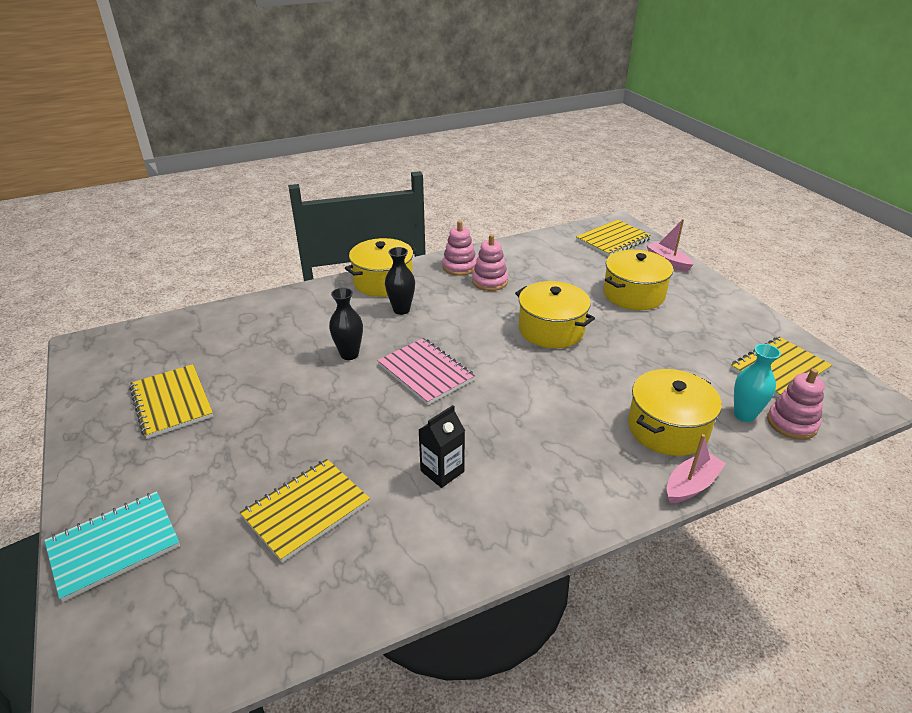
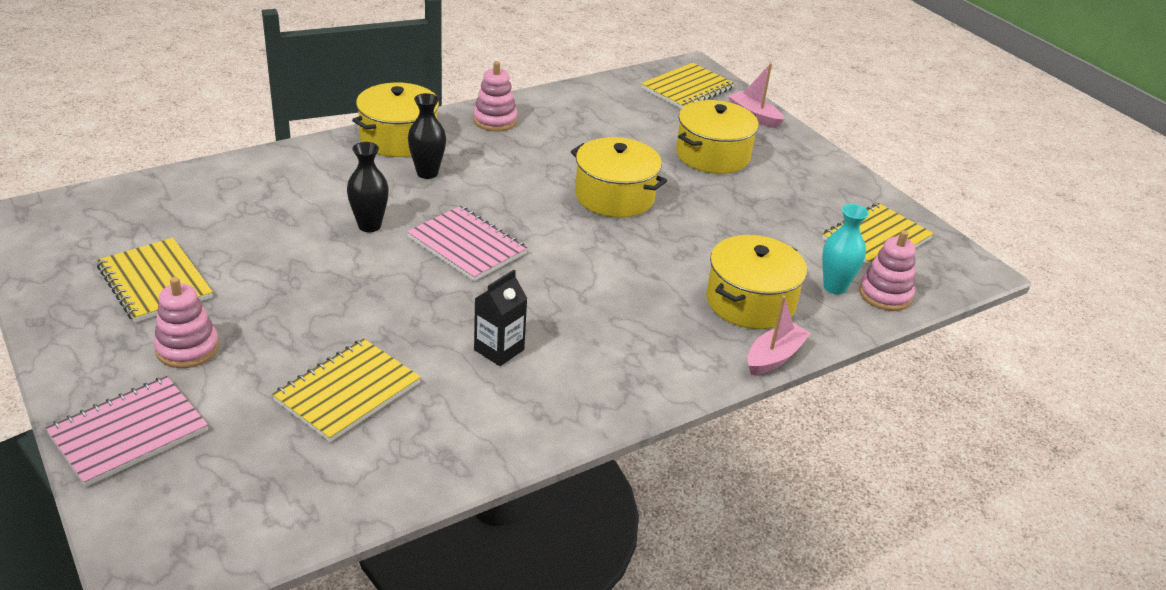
camera: 10 degrees left, 0 degrees up
turquoise notebook [44,491,180,602] -> pink notebook [45,376,208,487]
pink stacking toy [472,234,508,291] -> pink stacking toy moved to [154,277,219,368]

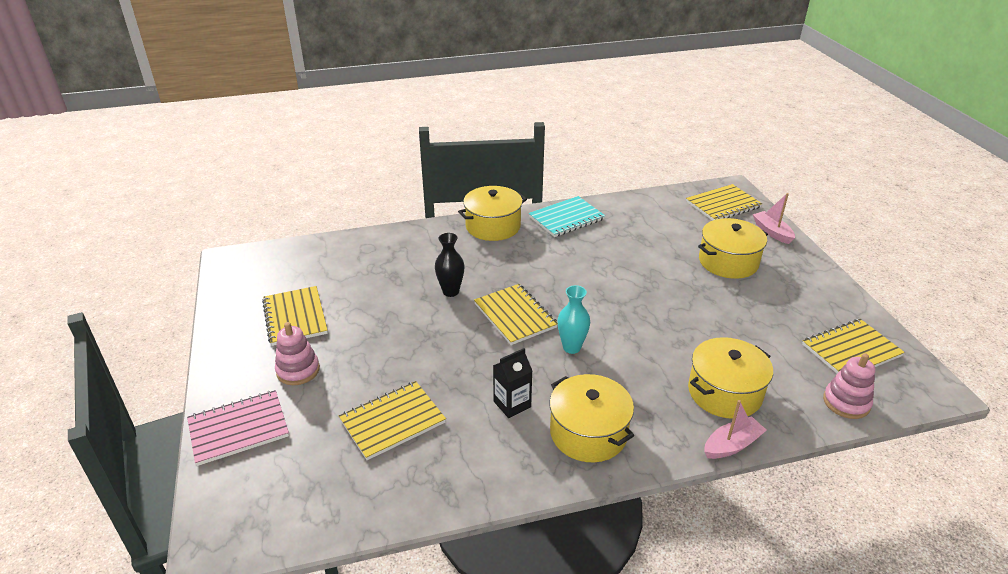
camera: 20 degrees right, 0 degrees up
pink notebook [407,206,528,281] -> yellow notebook [474,284,558,345]
black vase [408,93,446,179] -> none
pink stacking toy [473,61,518,131] -> turquoise notebook [529,196,605,237]
yellow pot [571,137,667,218] -> yellow pot moved to [550,374,634,462]
turquoise vase [822,204,869,294] -> turquoise vase moved to [557,285,590,354]

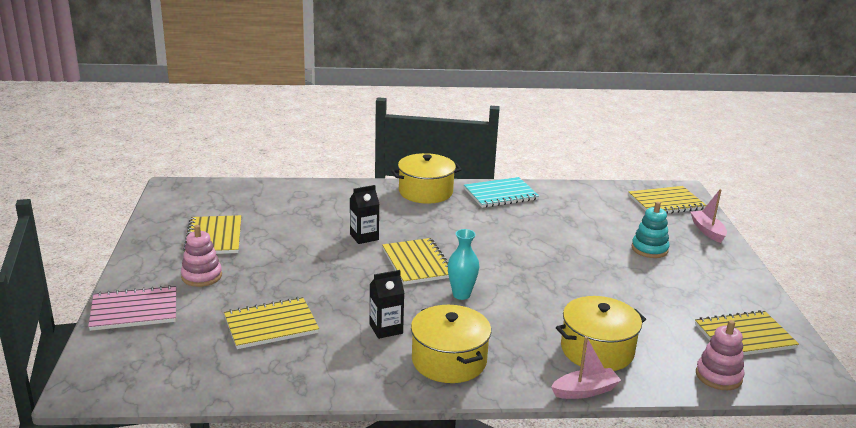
camera: 10 degrees right, 10 degrees down
black vase [435,233,465,297] -> black carton [350,185,379,244]
yellow pot [698,218,768,279] -> turquoise stacking toy [632,202,670,258]

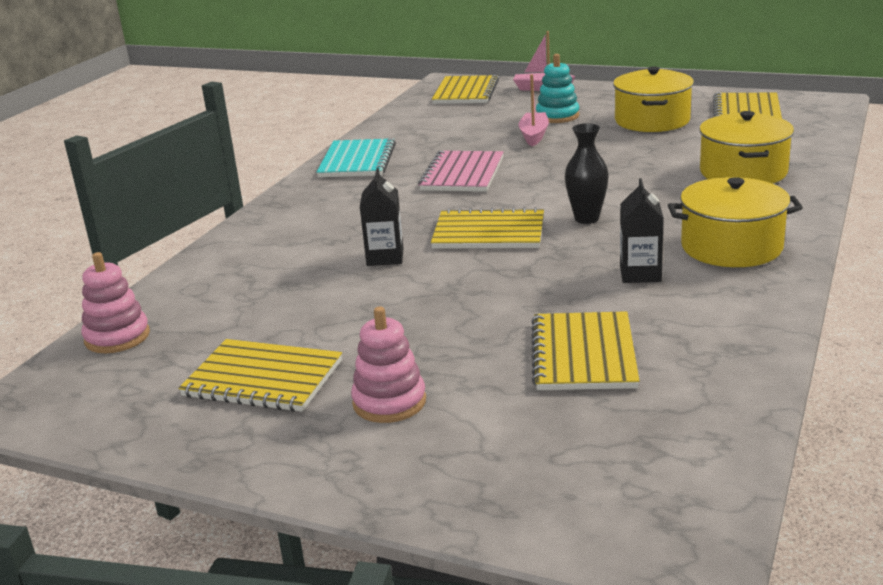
camera: 60 degrees left, 0 degrees up
pink notebook [88,285,176,331] -> pink notebook moved to [418,151,504,192]
yellow pot [391,153,462,204] -> yellow pot moved to [613,67,694,132]
turquoise vase [448,229,480,300] -> black vase [565,123,609,224]
pink boat [551,336,622,399] -> pink boat moved to [518,74,549,146]
pink stacking toy [696,320,745,390] -> pink stacking toy moved to [81,252,150,353]

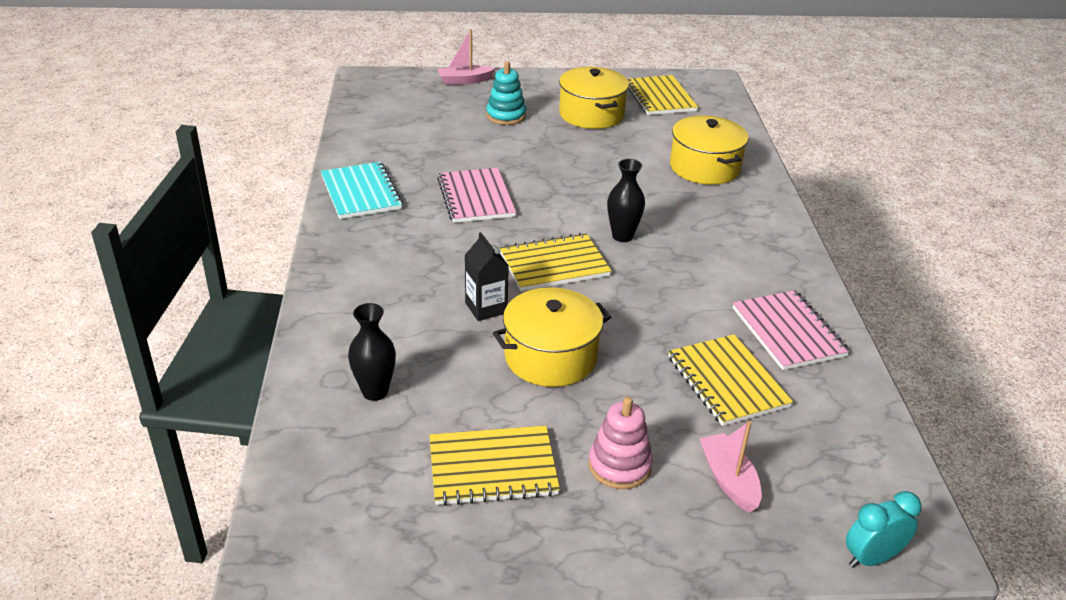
camera: 30 degrees left, 10 degrees up
pink stacking toy [81,252,150,353] -> none
yellow notebook [432,75,499,104] -> none
pink boat [518,74,549,146] -> pink boat moved to [700,421,762,513]
black carton [620,178,664,283] -> none
yellow pot [668,177,803,267] -> yellow pot moved to [493,287,611,387]
none -> black vase [348,303,396,401]
none -> pink notebook [733,290,850,370]
none -> turquoise clock [846,491,922,568]

